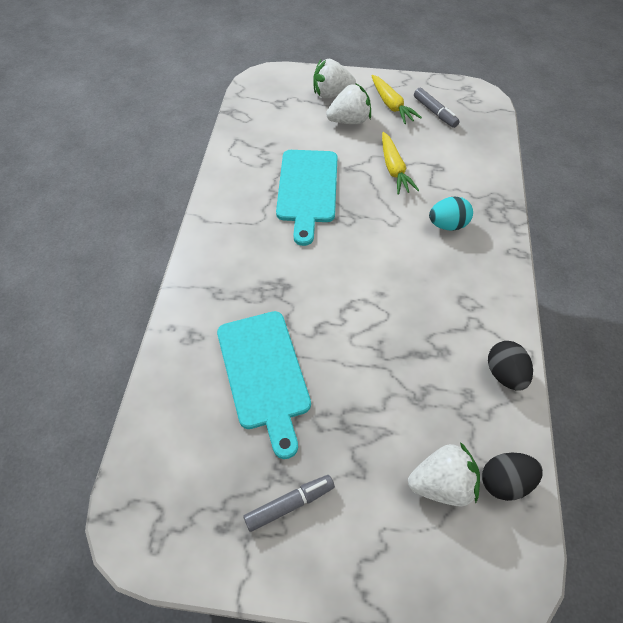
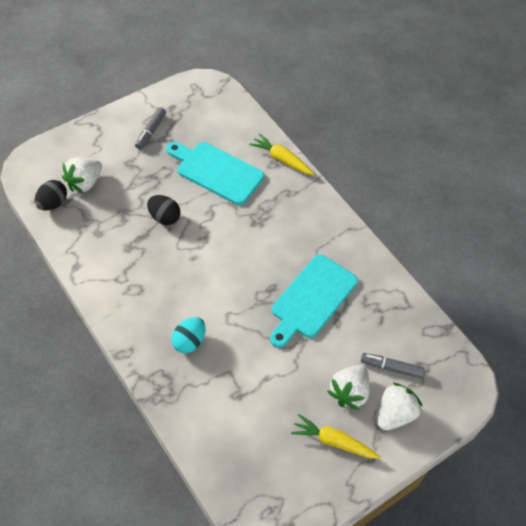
camera: 135 degrees right, 0 degrees up
turquoise cutting board [276,150,338,246] -> turquoise cutting board turned 105 degrees counterclockwise [270,254,358,348]
yellow carrot [382,132,419,195] -> yellow carrot moved to [249,133,314,175]
grey marker [414,88,460,128] -> grey marker moved to [361,353,425,378]
black egg [488,341,533,390] -> black egg moved to [147,195,181,225]

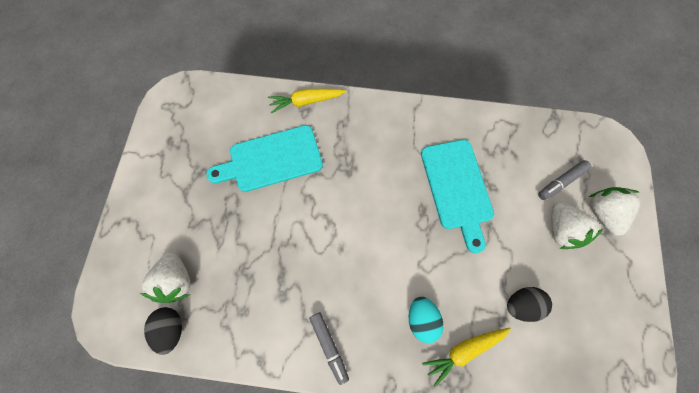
camera: 45 degrees left, 15 degrees up
grey marker [135,107,166,150] -> grey marker moved to [309,312,349,385]
black egg [147,195,181,225] -> black egg moved to [507,287,552,322]
yellow carrot [291,414,381,459] -> yellow carrot moved to [422,328,511,387]

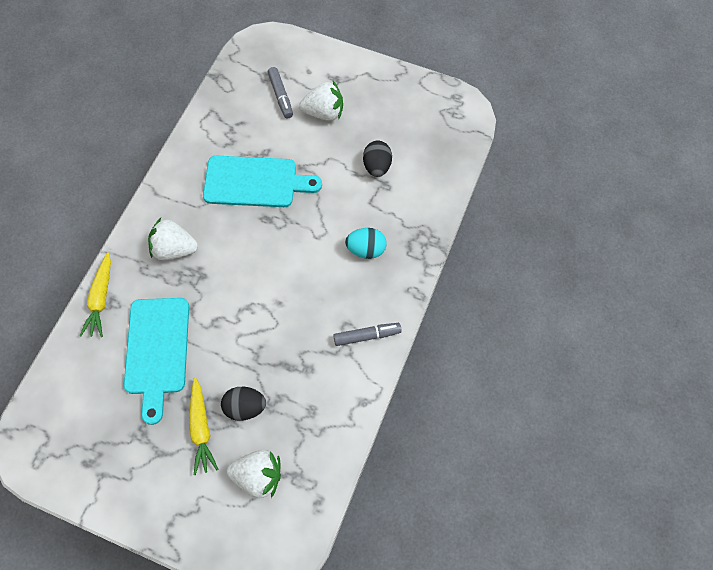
camera: 75 degrees left, 5 degrees down
black egg [144,307,182,355] -> black egg moved to [221,387,266,421]
yellow carrot [422,328,511,387] -> yellow carrot moved to [189,377,219,475]
white strawberry [589,187,641,236] -> white strawberry moved to [148,218,198,260]

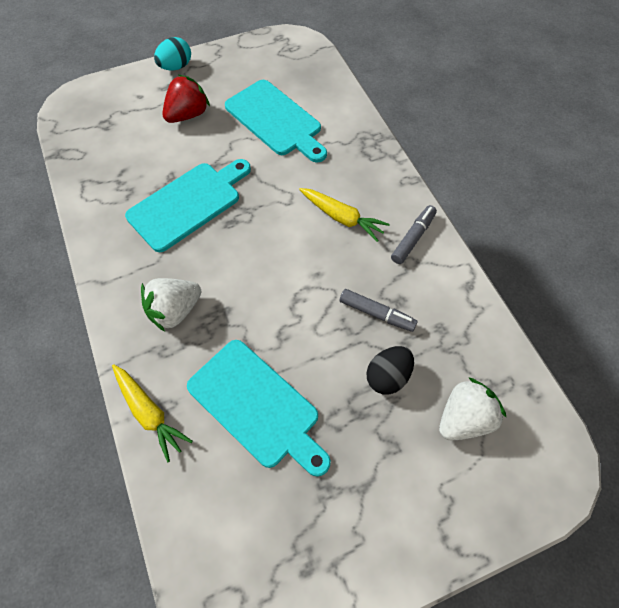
camera: 45 degrees left, 5 degrees down
yellow carrot [189,377,219,475] -> yellow carrot moved to [299,188,390,242]
grey marker [268,67,293,118] -> grey marker moved to [340,289,418,332]
white strawberry [299,81,343,121] -> red strawberry [162,74,210,123]
turquoise egg [345,228,387,259] -> turquoise egg moved to [154,37,191,70]
black egg [363,141,392,177] -> turquoise cutting board [225,80,327,163]

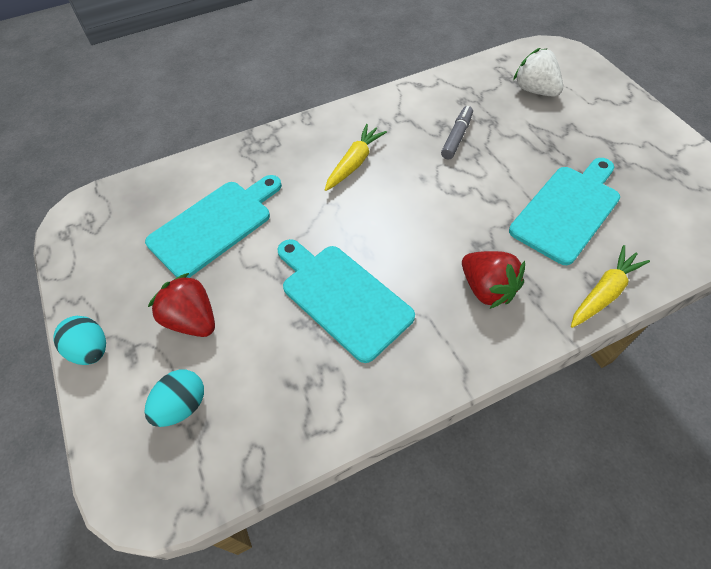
camera: 90 degrees left, 5 degrees down
white strawberry [141,278,201,332] -> red strawberry [462,251,525,309]
black egg [367,346,414,394] -> none
grey marker [391,205,437,264] -> none
none -> turquoise egg [145,370,204,427]

